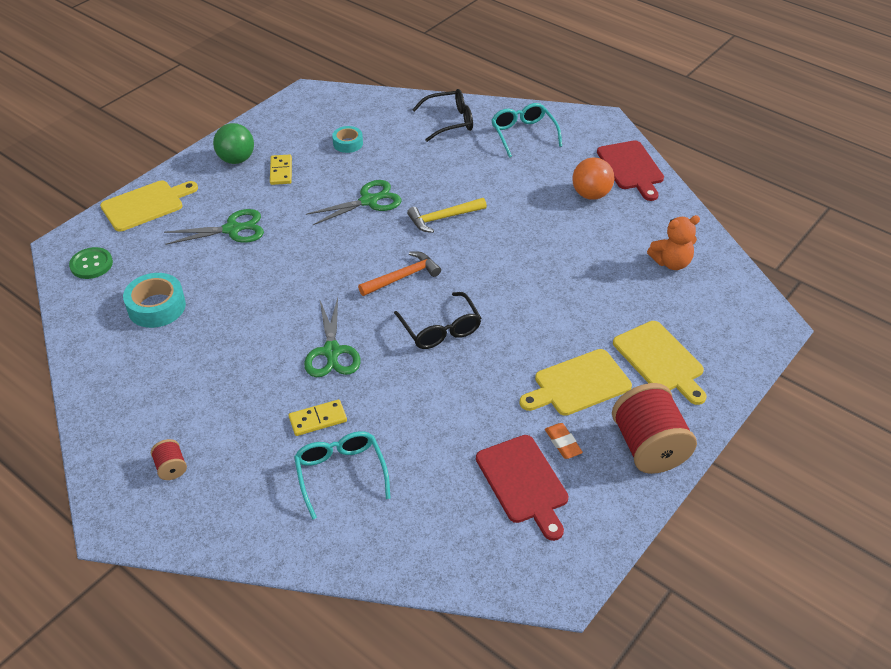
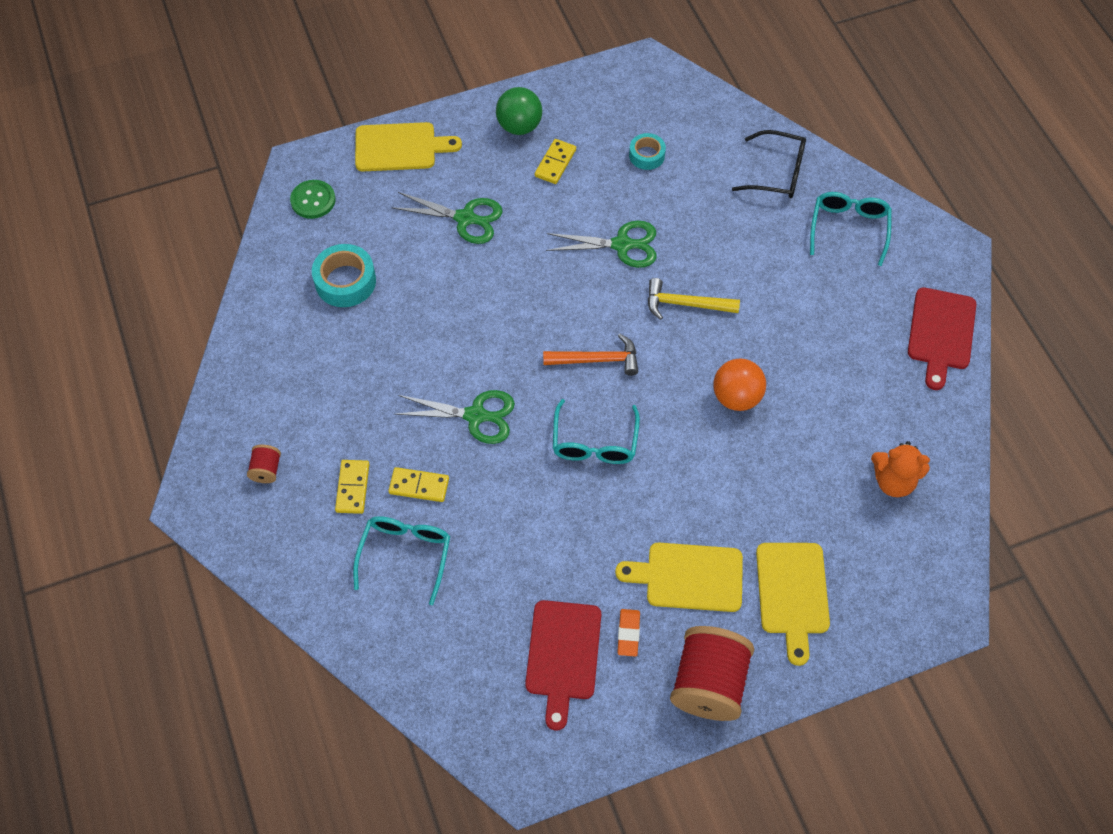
camera: 30 degrees right, 15 degrees up
green scissors [304,297,361,377] -> green scissors turned 105 degrees counterclockwise [395,390,515,444]
black glasses [394,292,481,349] -> turquoise glasses [553,399,640,464]
orange ball [572,157,614,200] -> orange ball moved to [714,359,766,411]
none -> yellow domino [335,460,369,514]

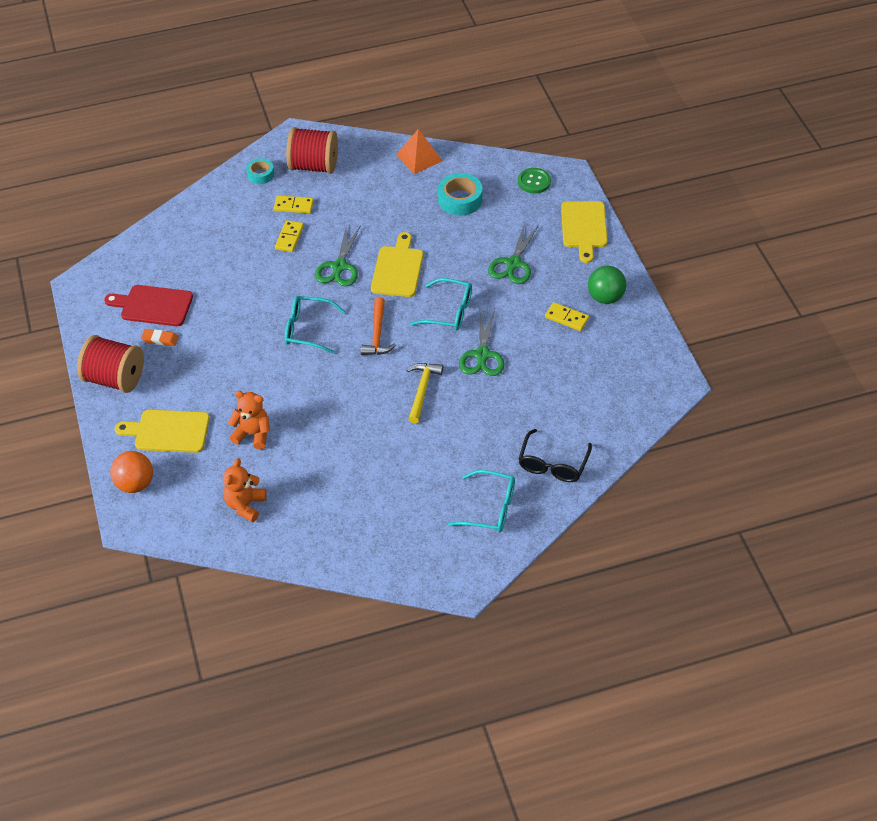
camera: 95 degrees right, 10 degrees down
red spool [247,445,281,483] -> red spool [286,127,338,174], size x2.23
turquoise glasses [353,516,450,605] -> turquoise glasses moved to [410,278,472,330]
yellow cutting board [615,542,743,612] -> yellow cutting board moved to [371,232,423,297]
turquoise tape [629,133,666,170] -> turquoise tape moved to [246,158,274,184]
orange ball [714,359,766,411] -> orange ball moved to [110,451,153,493]
red cutting board [908,288,976,390] -> none
none -> orange teddy bear [228,391,270,450]
none -> orange pyramid [396,129,442,174]

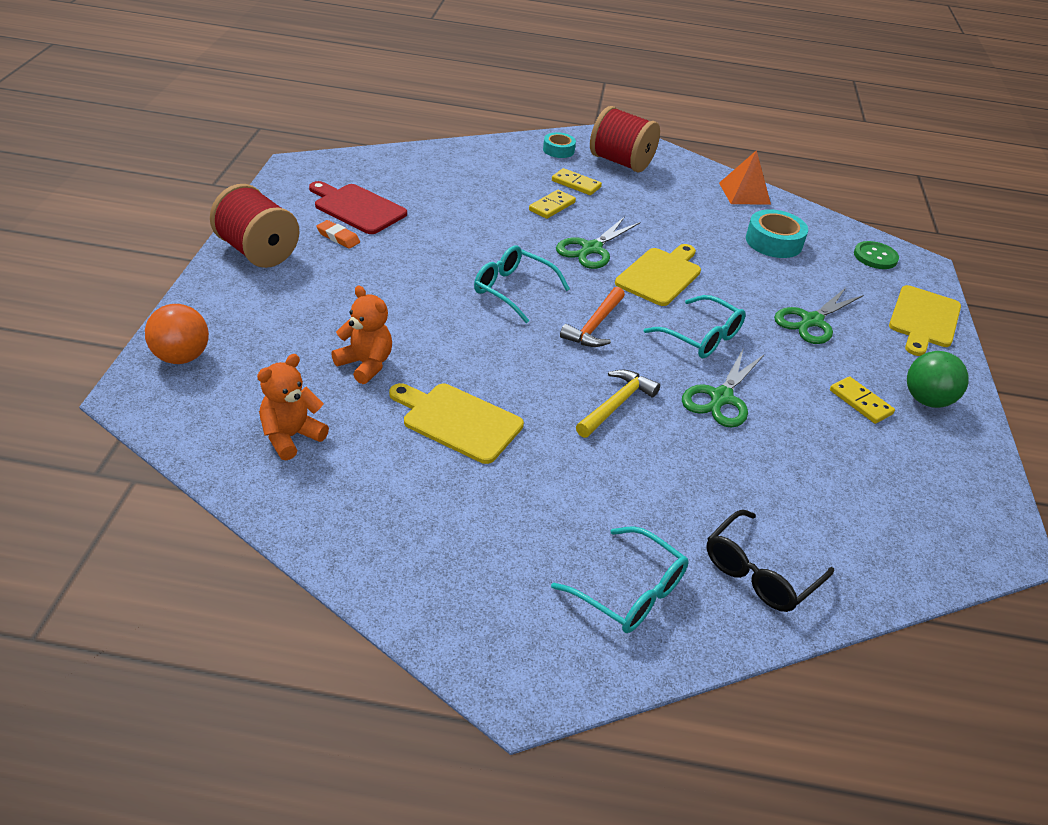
camera: 20 degrees right, 10 degrees down
yellow cutting board [115,410,210,453] -> yellow cutting board moved to [389,383,524,464]

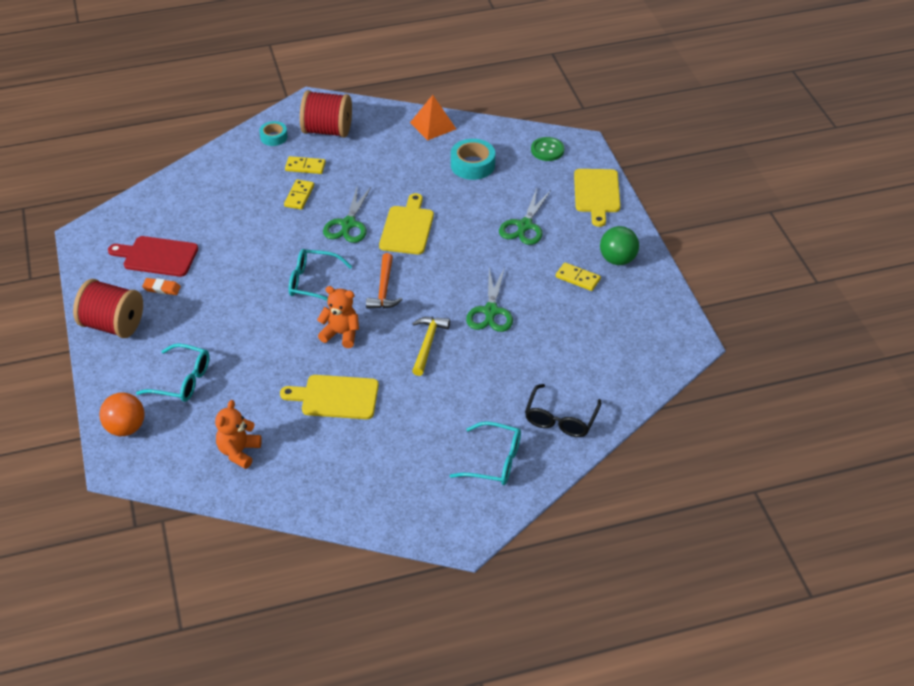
camera: 20 degrees left, 5 degrees up
orange teddy bear [331,285,392,384] -> orange teddy bear moved to [317,286,359,348]
turquoise glasses [644,295,746,358] -> turquoise glasses moved to [136,343,210,402]

